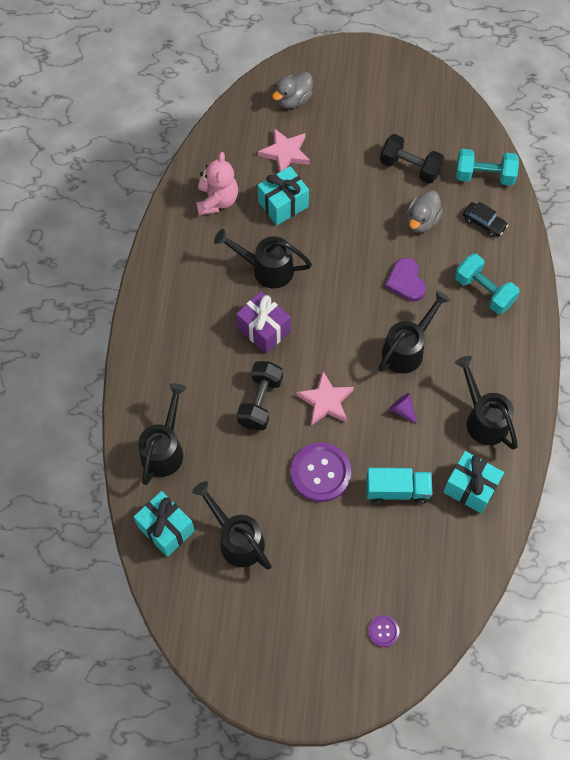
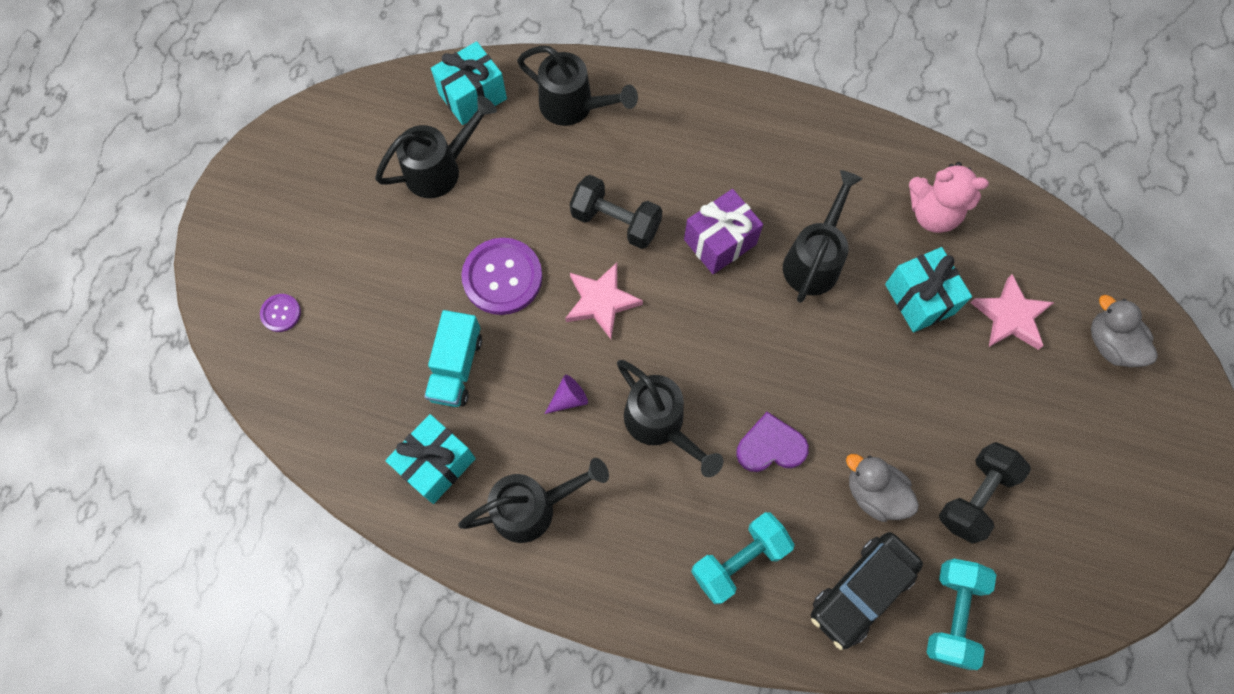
camera: 100 degrees right, 5 degrees up
black car [463,202,508,237] -> black car [811,532,923,650], size x1.69

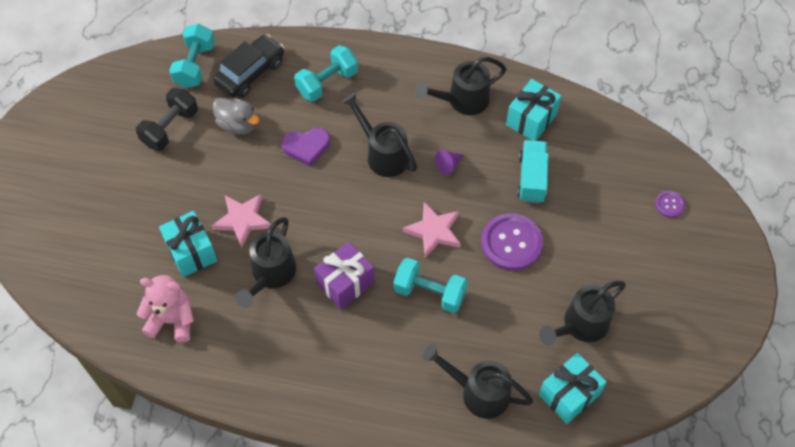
camera: 175 degrees right, 10 degrees down
black dumbbell [570,175,662,249] -> turquoise dumbbell [394,258,468,313]
pink star [970,274,1055,350] -> pink star moved to [212,194,271,248]
grey duck [1091,295,1158,367] -> none

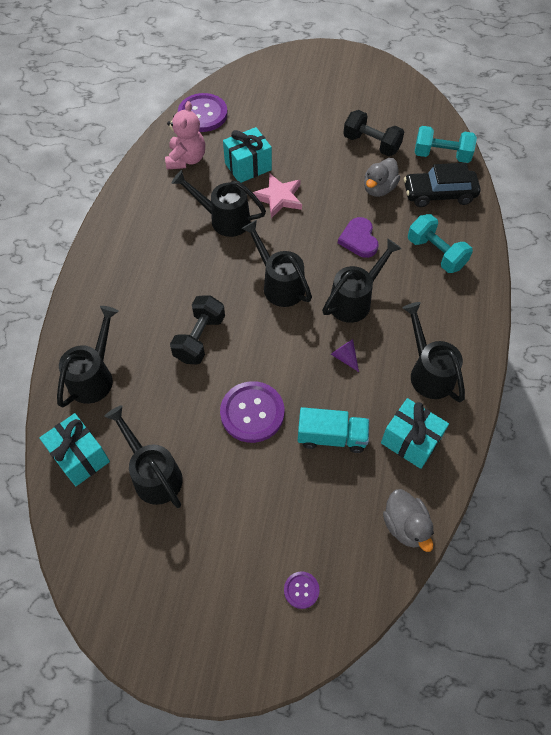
camera: 90 degrees right, 0 degrees up
black car [213,34,284,98] -> black car turned 135 degrees clockwise [404,163,481,207]
purple gift [314,242,375,310] -> none
turquoise dumbbell [394,258,468,313] -> black dumbbell [170,295,225,365]
pink star [403,202,461,258] -> none
none -> purple button [178,93,228,132]
none -> black watering can [241,220,312,307]
none -> grey duck [383,489,434,552]

